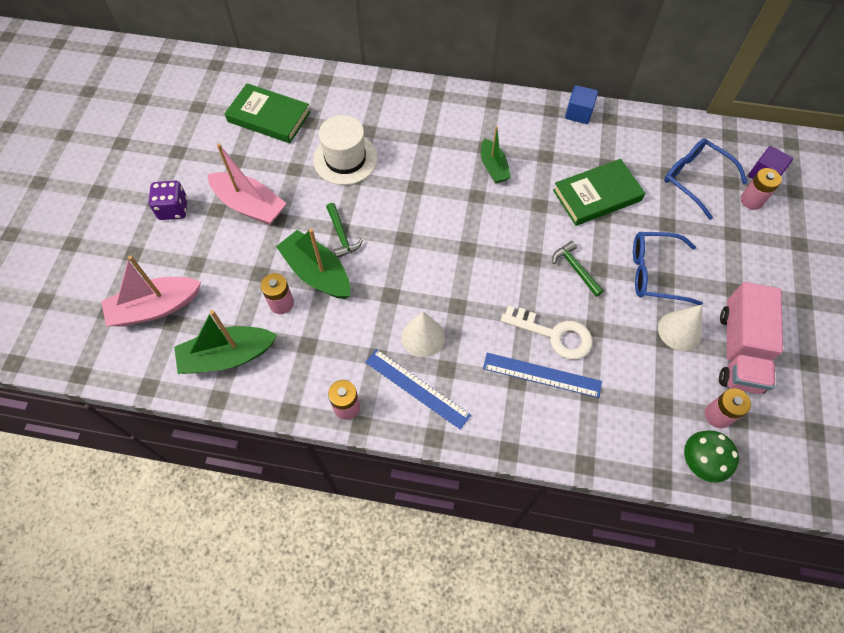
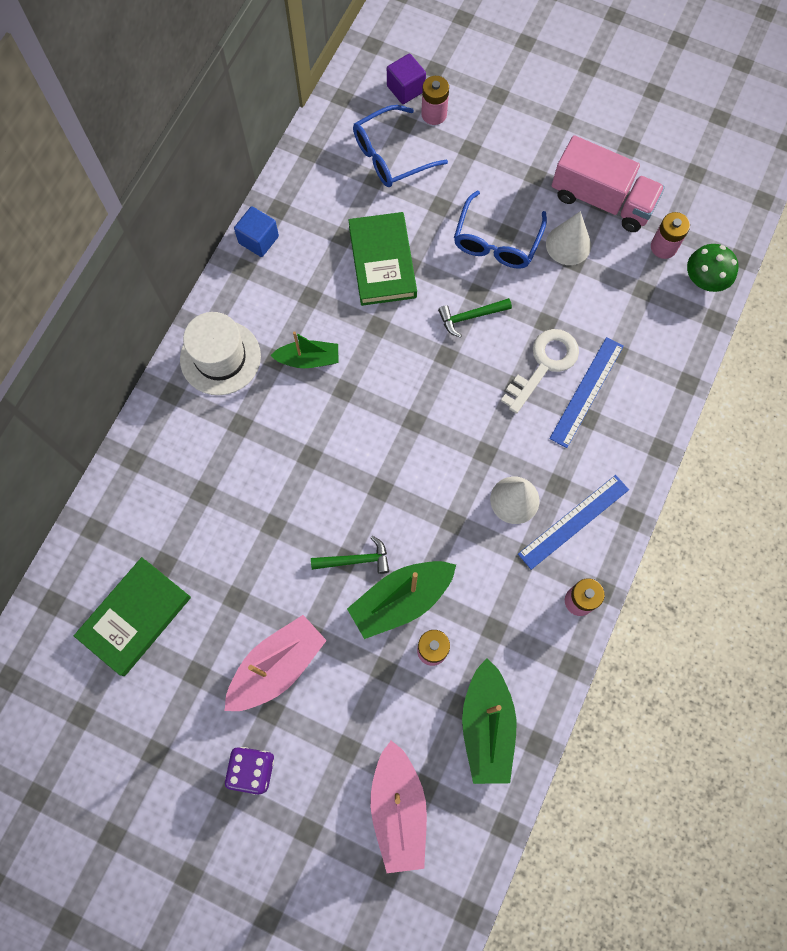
camera: 75 degrees left, 10 degrees up
white hat [313,115,378,185] -> white hat moved to [180,312,261,395]

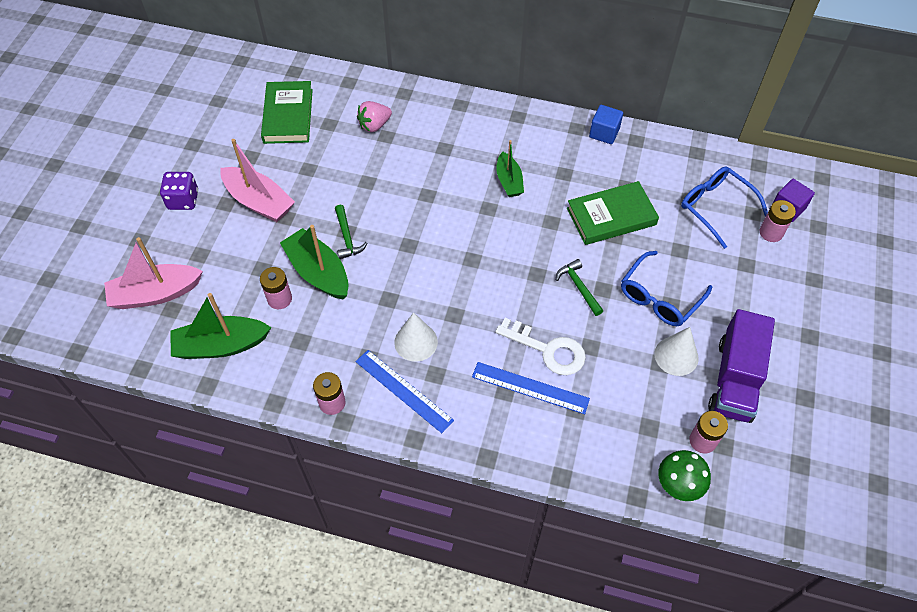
camera: 80 degrees right, 15 degrees down
green book [74,557,191,676] -> green book turned 60 degrees clockwise [261,81,313,144]
white hat [180,312,261,395] -> none
blue glasses [454,190,547,269] -> blue glasses turned 60 degrees counterclockwise [621,251,712,326]
pink truck [552,135,665,232] -> purple truck [708,309,775,423]
none -> pink strawberry [357,101,392,132]

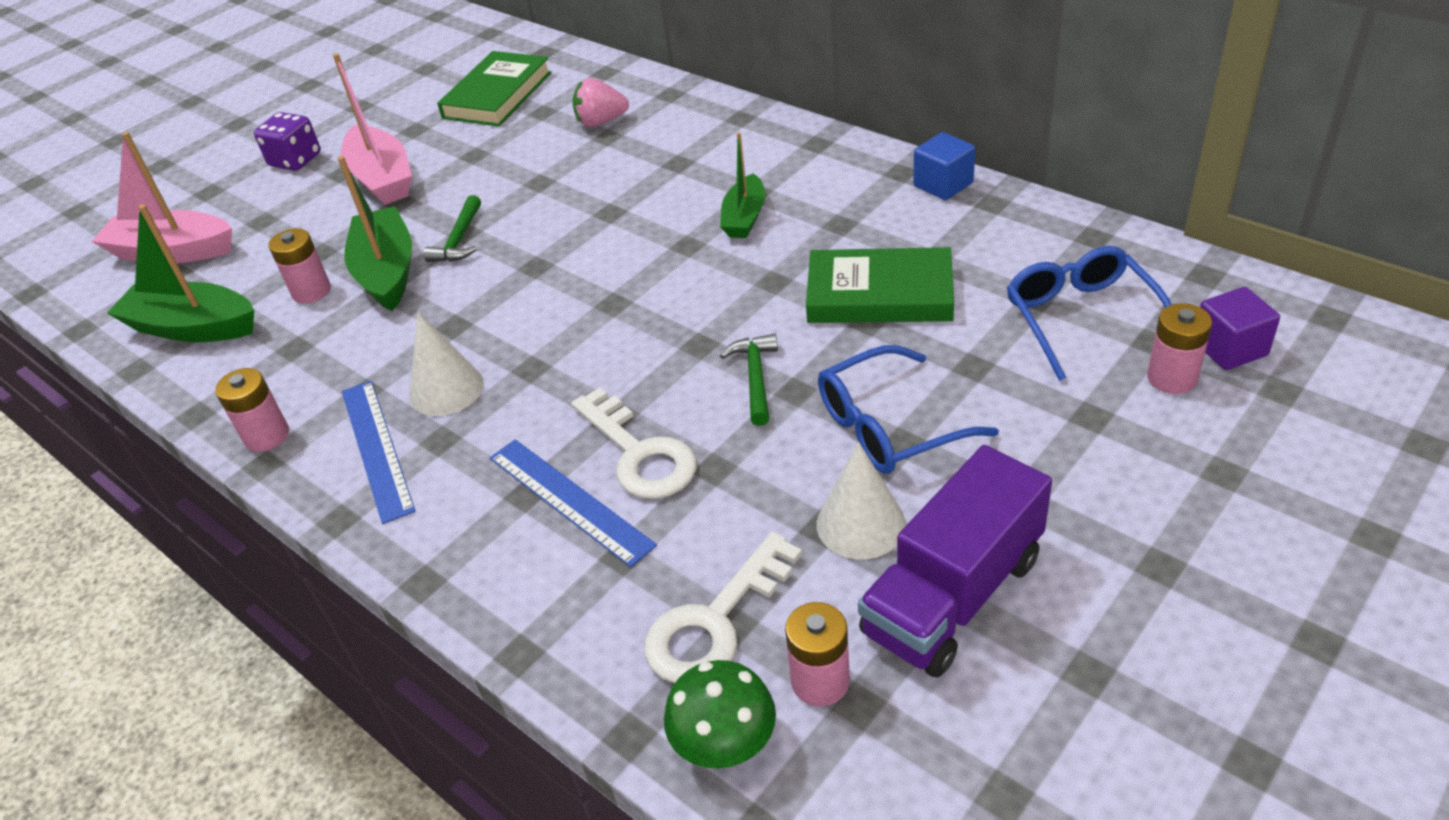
camera: 30 degrees right, 15 degrees down
none -> white key [644,532,802,683]

